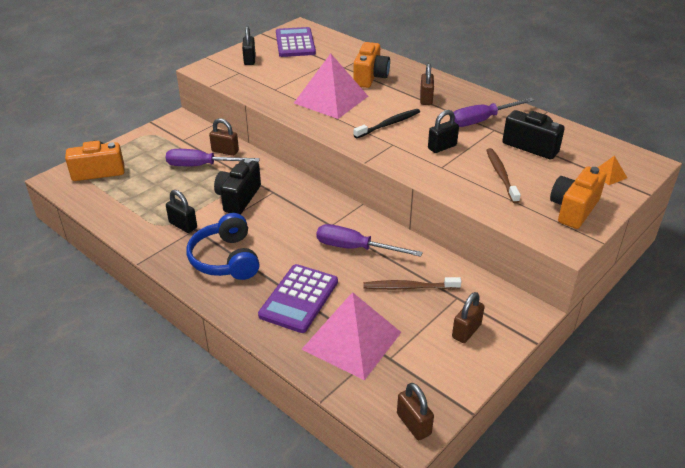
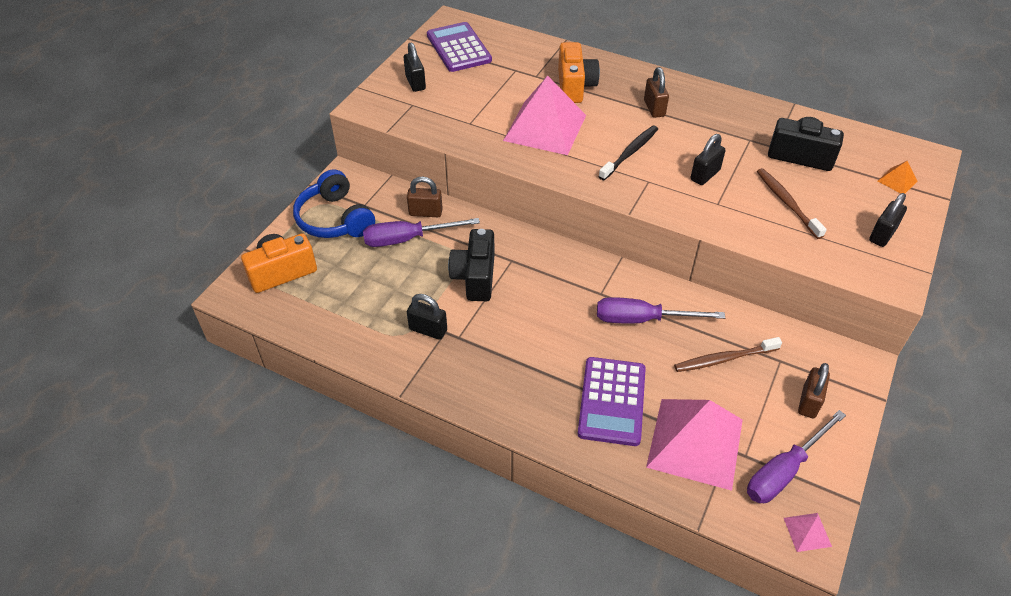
camera: 15 degrees left, 10 degrees up
blue headphones [187,213,260,280] -> blue headphones moved to [293,169,375,238]
brown padlock [397,383,434,440] -> pink pyramid [784,513,832,552]
purple screwdriver [453,98,535,127] -> purple screwdriver moved to [747,410,846,503]
orange camera [550,166,606,229] -> black padlock [869,193,907,247]

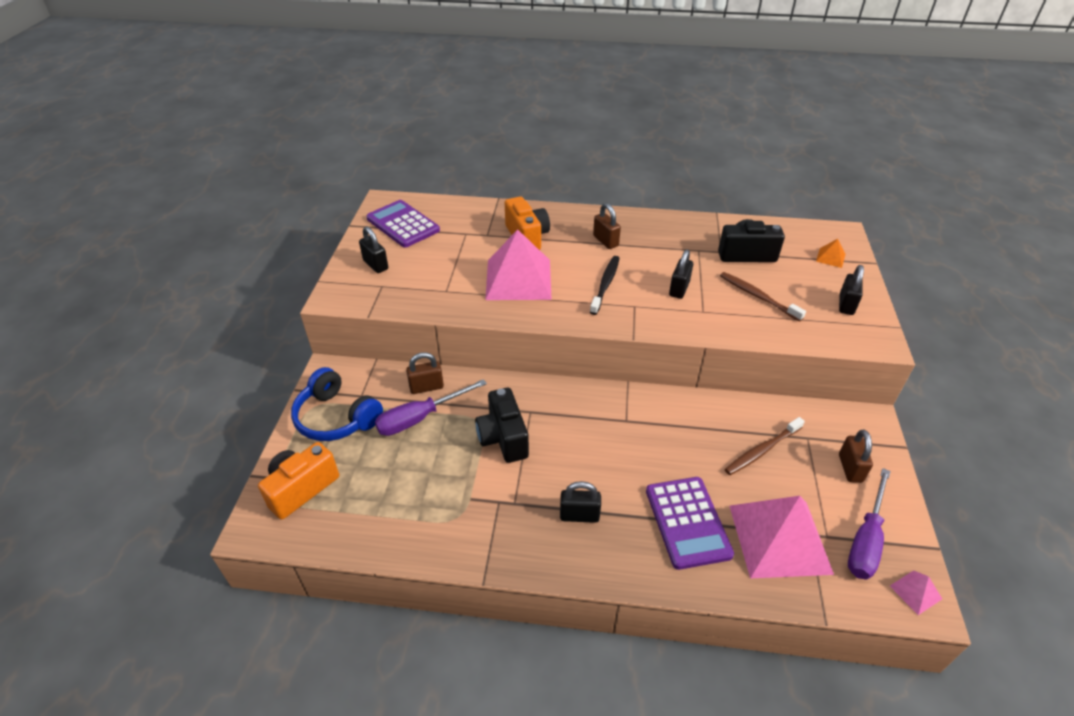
camera: 20 degrees left, 5 degrees down
black padlock [407,294,447,340] -> black padlock moved to [560,481,601,523]
purple screwdriver [597,297,725,324] -> none

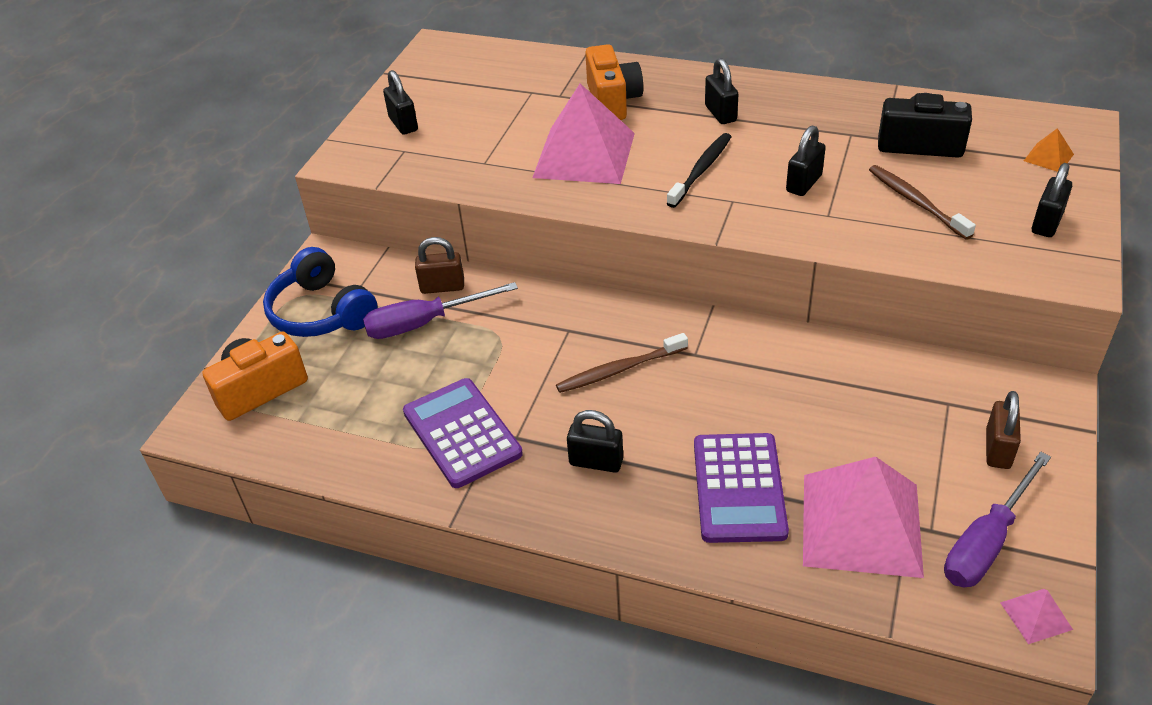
camera: 15 degrees right, 0 degrees up
purple calculator [366,200,440,248] -> purple calculator moved to [403,378,523,488]
black camera [475,388,529,463] -> none
brown padlock [593,203,621,249] -> black padlock [705,58,739,124]
brown toothbrush [725,417,805,475] -> brown toothbrush moved to [556,333,688,393]

